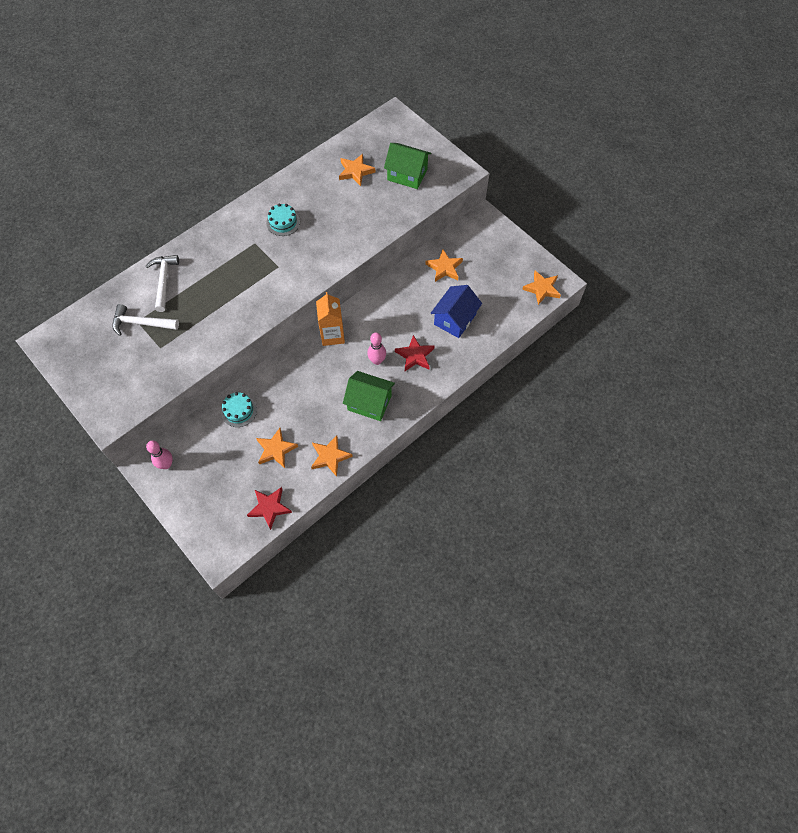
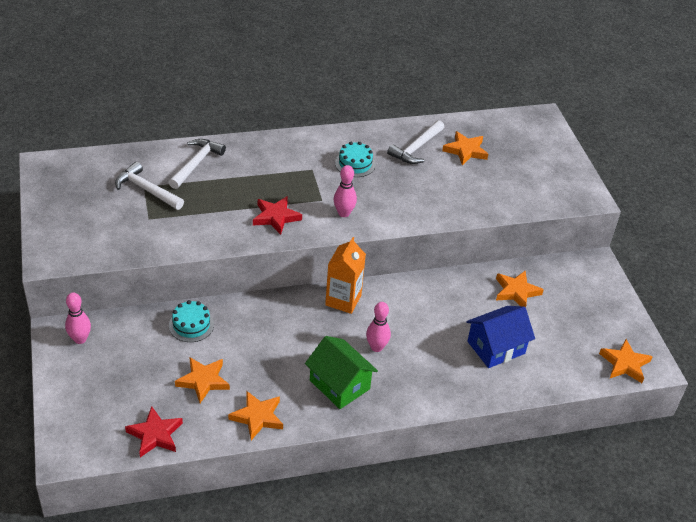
camera: 25 degrees right, 20 degrees down
green house [384,143,431,189] -> none
red star [395,335,434,371] -> red star moved to [253,196,302,235]
none -> pink bowling pin [334,165,357,217]
none -> white hammer [387,120,444,164]

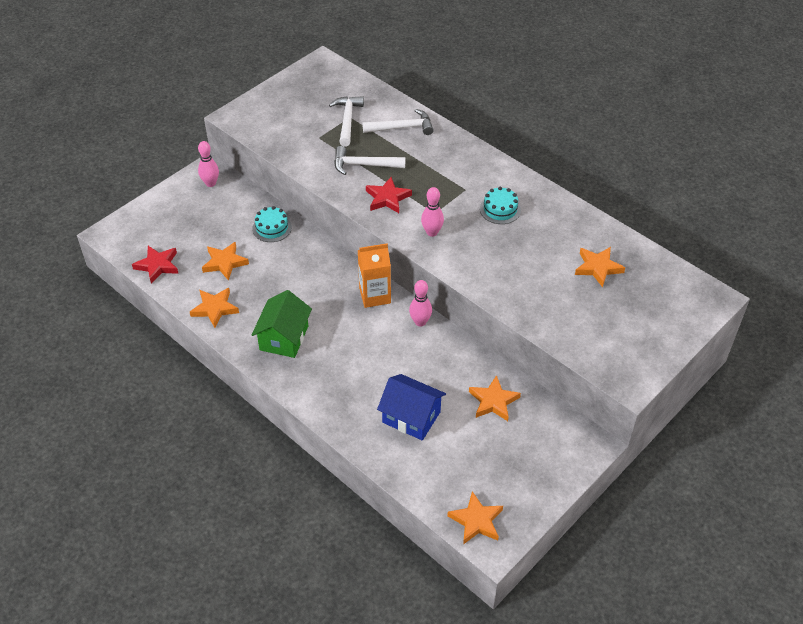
camera: 60 degrees right, 5 degrees up
pink bowling pin [366,302,391,352] -> pink bowling pin moved to [409,280,432,327]
white hammer [387,120,444,164] -> white hammer moved to [334,146,406,175]

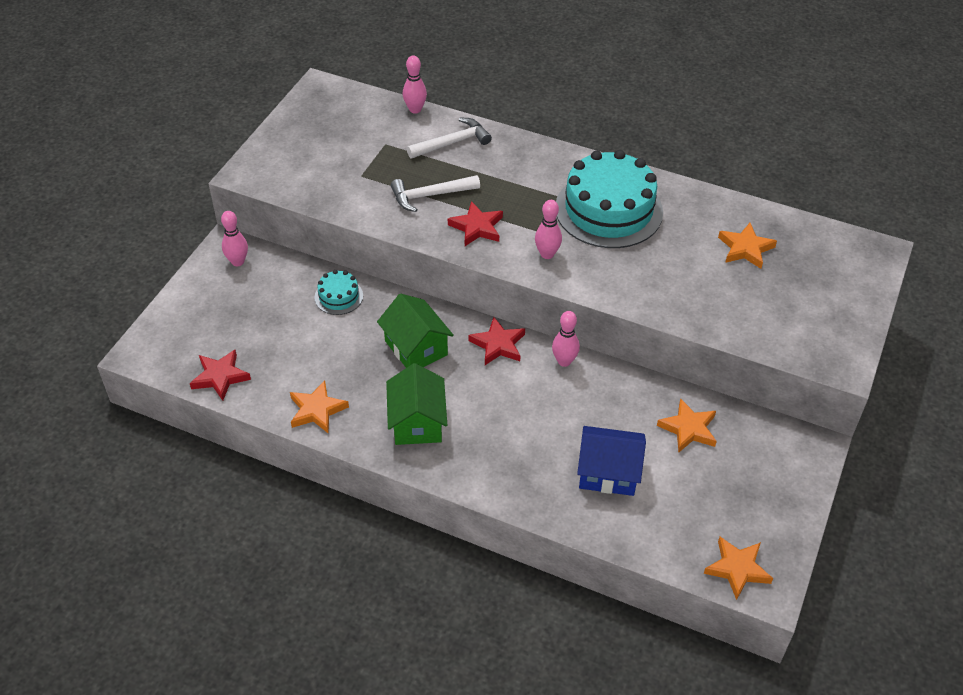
camera: 20 degrees left, 0 degrees up
orange star [202,242,249,281] -> none
white hammer [329,96,364,146] -> none
orange carton [358,243,391,308] -> red star [468,317,525,365]
turquoise cake [480,187,521,224] -> turquoise cake [556,150,663,248], size x2.22
none -> green house [377,294,454,368]
none -> pink bowling pin [403,55,427,114]

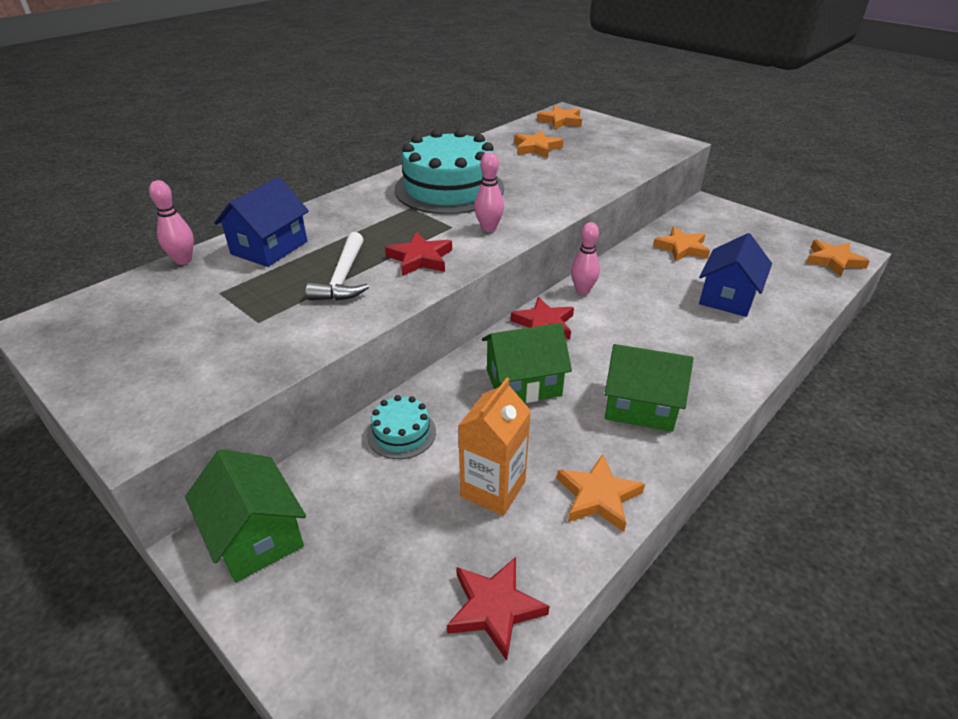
camera: 70 degrees left, 10 degrees down
pink bowling pin [221,211,248,266] -> green house [185,449,306,583]
white hammer [407,118,492,159] -> blue house [214,177,309,267]
none -> orange carton [458,378,531,516]
none -> orange star [537,106,582,130]

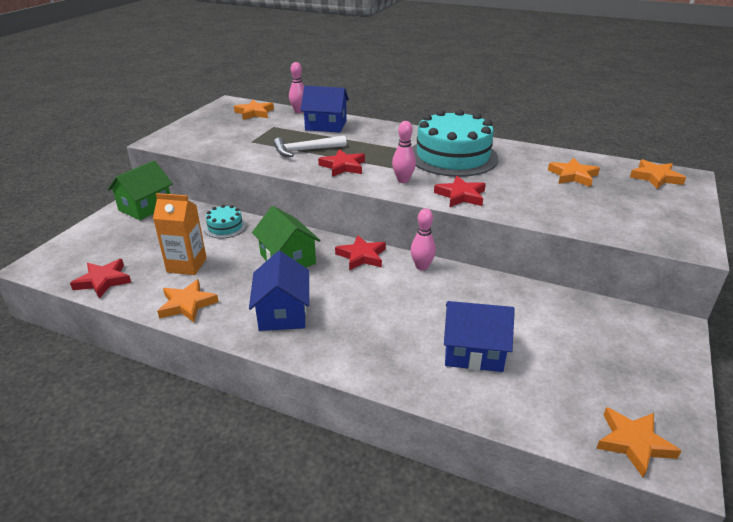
camera: 70 degrees right, 5 degrees down
green house [605,344,693,432] -> blue house [249,251,309,331]
orange star [653,227,710,262] -> orange star moved to [234,100,274,120]
none -> red star [434,176,486,207]

